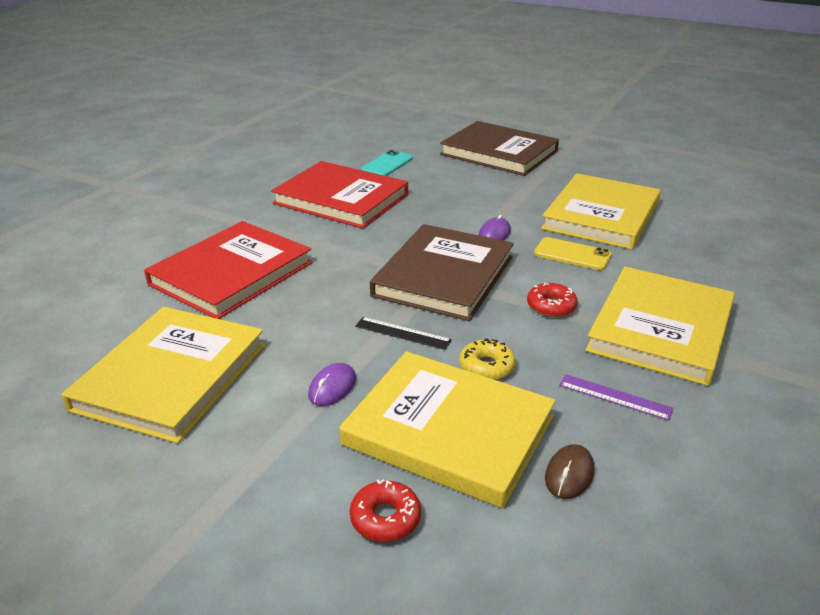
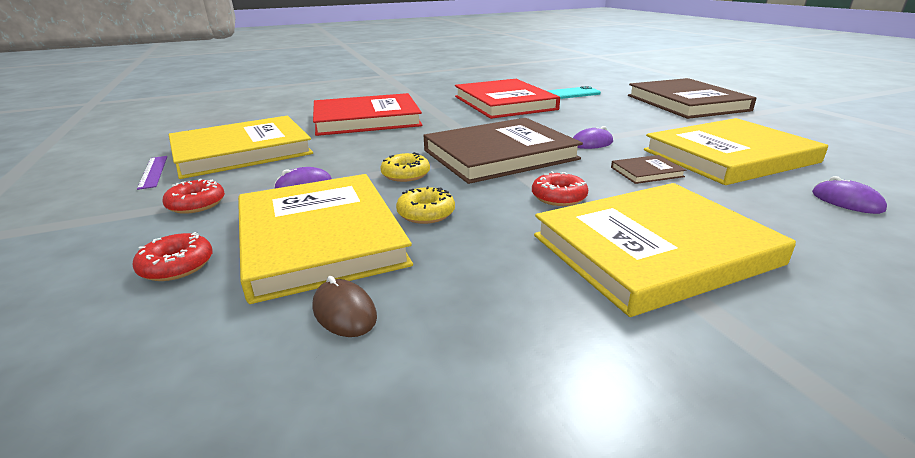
camera: 40 degrees right, 5 degrees down
black ruler [355,317,452,350] -> yellow donut [380,152,430,182]
yellow phone [534,237,612,270] -> brown book [611,155,686,184]
brown mouse [545,444,594,499] -> brown mouse turned 75 degrees clockwise [313,276,377,337]
purple ruler [559,374,674,421] -> purple ruler moved to [137,156,167,190]
none -> red donut [162,179,225,214]
none -> purple mouse [812,176,887,214]

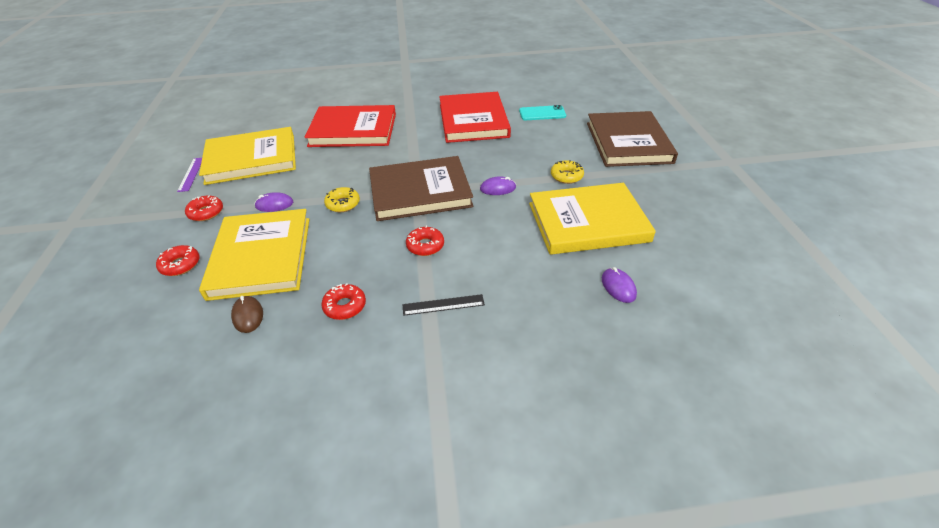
camera: 15 degrees right, 15 degrees up
yellow donut [396,186,455,224] -> yellow donut moved to [551,160,584,184]
yellow book [534,183,796,317] -> black ruler [403,294,485,316]
brown book [611,155,686,184] -> none
none -> red donut [321,283,366,320]

